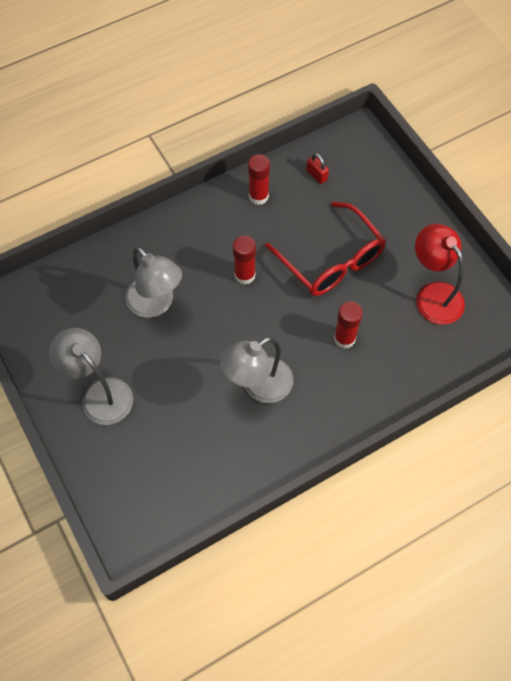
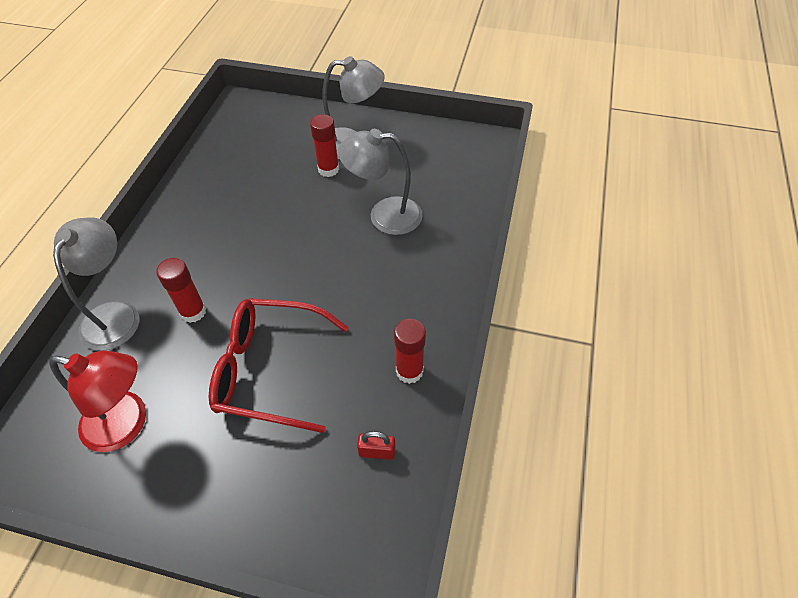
camera: 135 degrees right, 10 degrees down
grey lamp [220,337,293,403] -> grey lamp moved to [53,218,139,351]
red glue stick [233,236,256,284] -> red glue stick moved to [310,114,339,177]

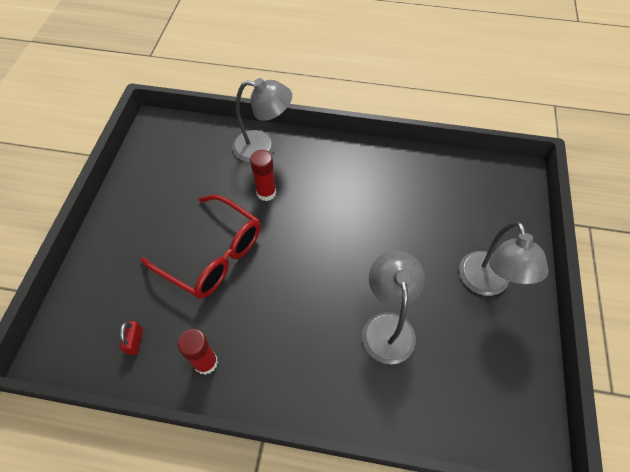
camera: 85 degrees right, 5 degrees up
red lamp [49,351,146,452] -> none
red glasses [209,298,349,433] -> red glasses turned 120 degrees clockwise [140,194,260,299]
red glue stick [310,114,339,177] -> none

